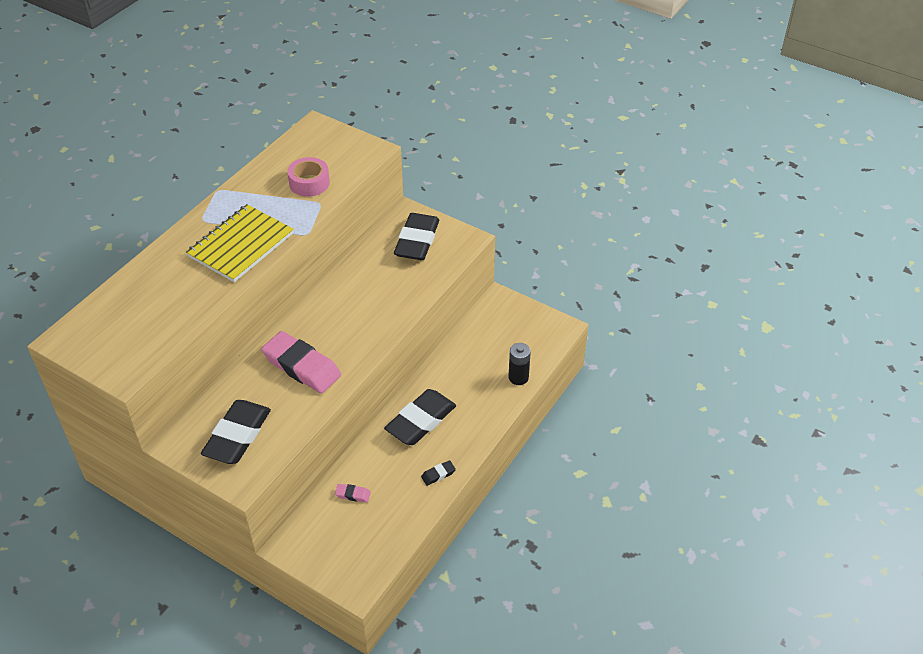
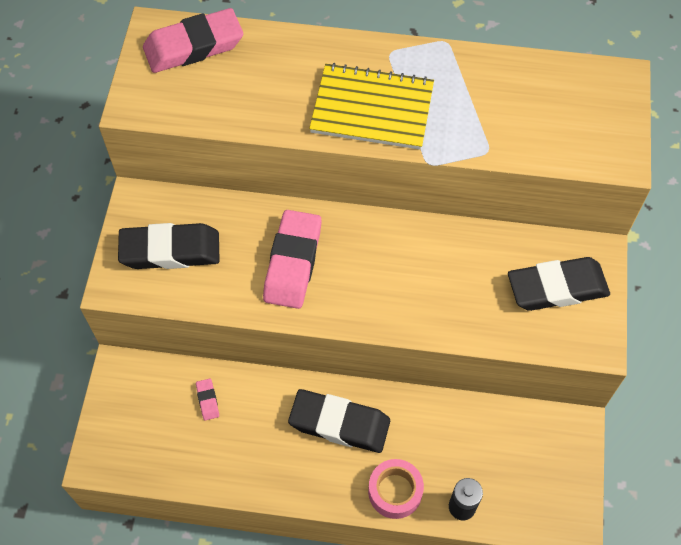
camera: 65 degrees right, 15 degrees up
pink tape [287,157,330,197] -> pink tape moved to [368,459,424,519]
black eraser [421,460,456,486] -> none
none -> pink eraser [143,8,243,73]

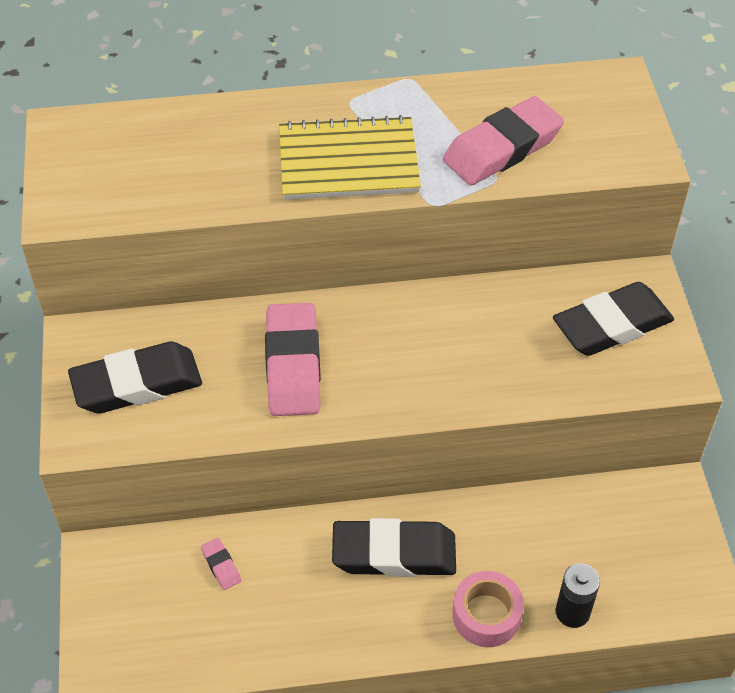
camera: 15 degrees left, 10 degrees down
pink eraser [143,8,243,73] -> pink eraser moved to [443,96,564,185]

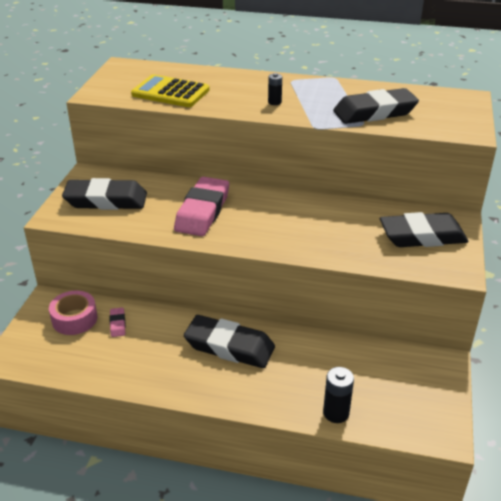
camera: 20 degrees right, 15 degrees down
yellow notebook [279,115,421,200] -> black battery [268,73,282,105]
pink eraser [443,96,564,185] -> black eraser [333,88,419,124]
pink tape [452,571,524,647] -> pink tape moved to [49,290,97,335]
none -> yellow calculator [131,74,209,107]

